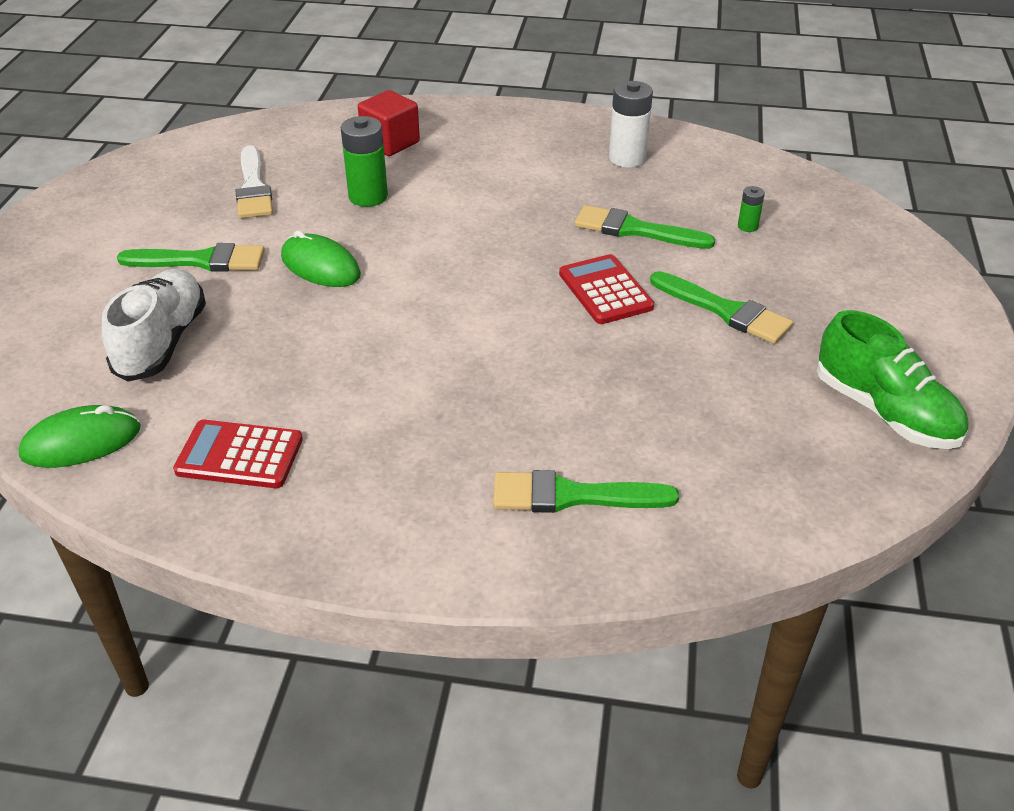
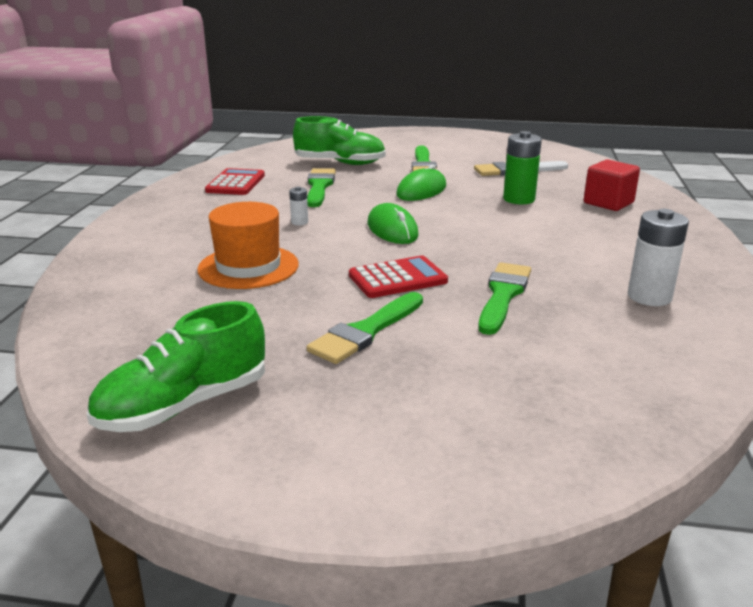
camera: 90 degrees right, 15 degrees down
green mouse [19,405,141,468] -> green mouse moved to [367,203,419,244]
white shoe [102,269,206,382] -> green shoe [293,116,386,165]
green brush [493,470,679,513] -> green brush moved to [307,168,336,207]
green battery [738,186,765,232] -> none
none -> orange hat [197,202,299,289]
none -> white battery [289,187,308,225]

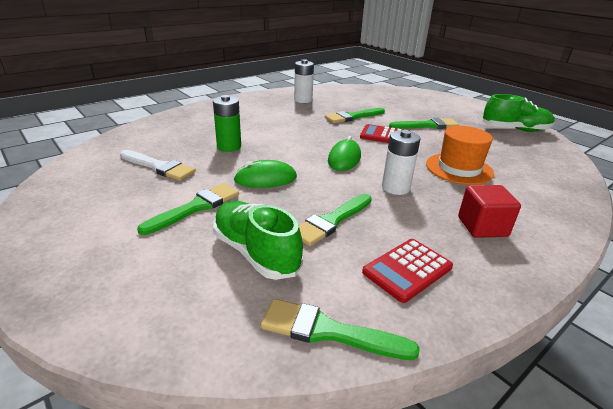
camera: 140 degrees left, 5 degrees up
white battery [289,187,308,225] -> white battery [382,130,421,195], size x1.99
red cube [584,159,640,211] -> red cube moved to [458,185,521,238]
none -> green brush [261,299,420,360]

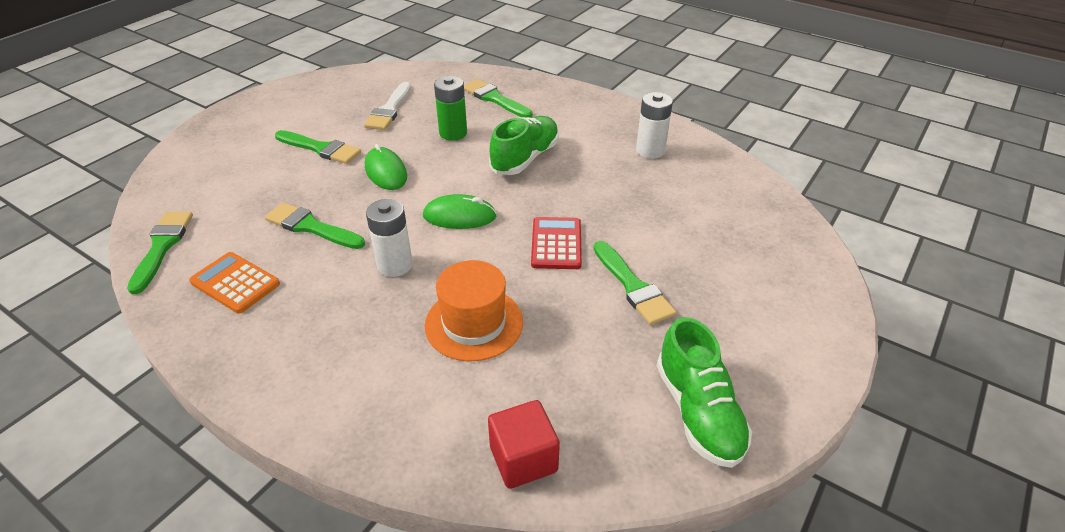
camera: 75 degrees right, 10 degrees up
green shoe [213,201,303,280] -> green shoe moved to [489,116,559,175]
green brush [325,108,385,123] -> green brush moved to [464,79,532,118]
red calculator [362,239,453,303] -> orange calculator [189,252,280,314]
red cube [458,185,521,238] -> red cube moved to [488,400,560,489]

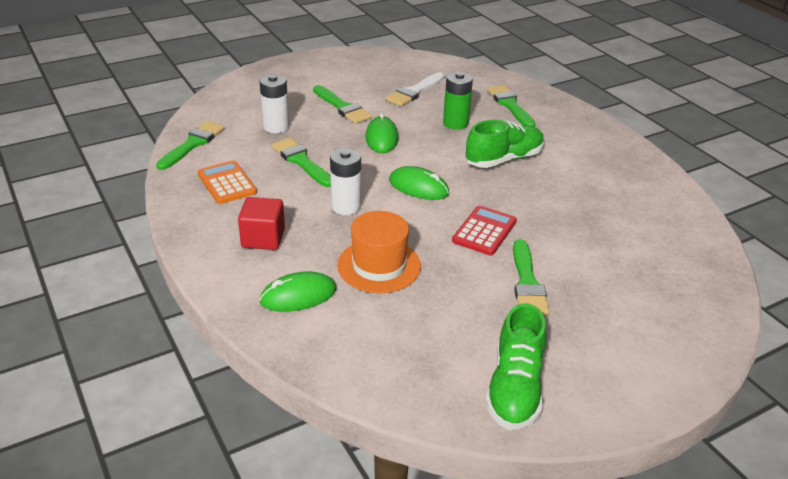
camera: 25 degrees right, 5 degrees down
red cube [488,400,560,489] -> red cube moved to [238,197,285,250]
white battery [636,92,673,159] -> white battery moved to [259,74,289,133]
none -> green mouse [259,271,336,312]

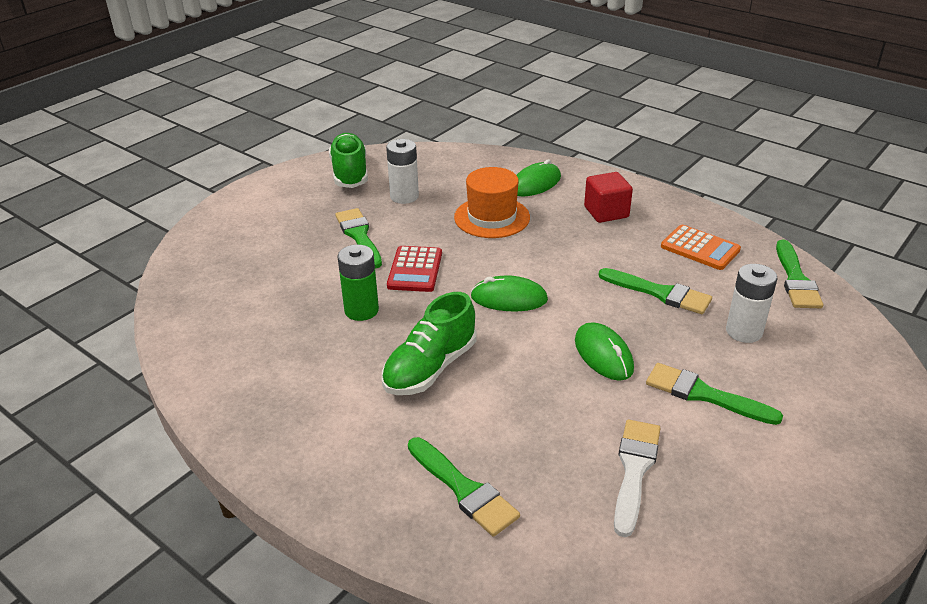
camera: 160 degrees right, 0 degrees up
white battery [330,148,361,215] -> white battery moved to [386,139,419,204]
green battery [443,72,473,130] -> green battery moved to [337,244,379,321]

